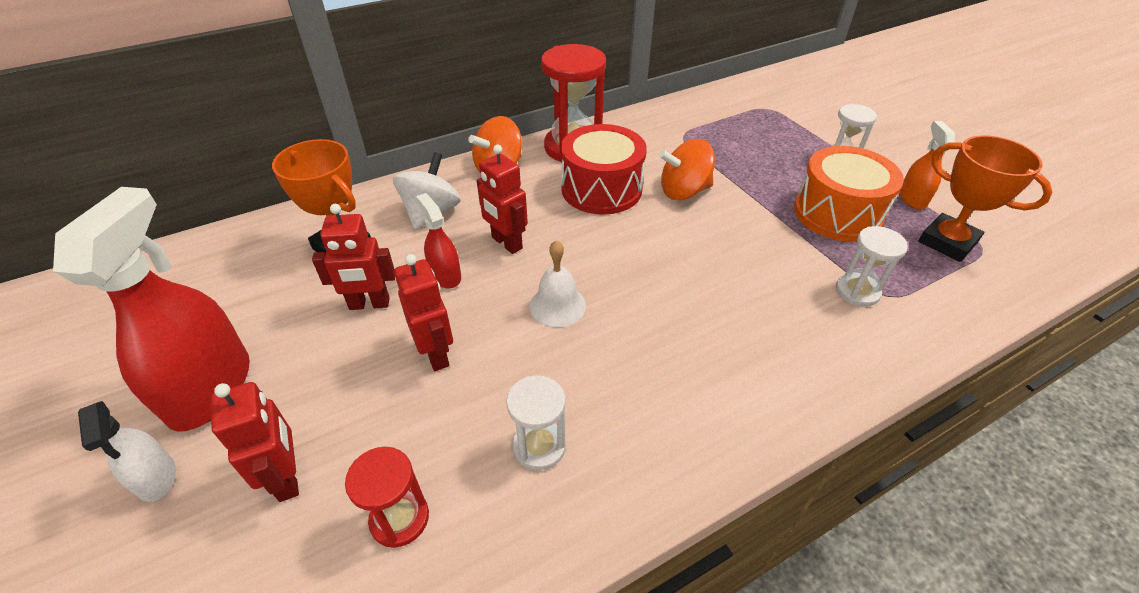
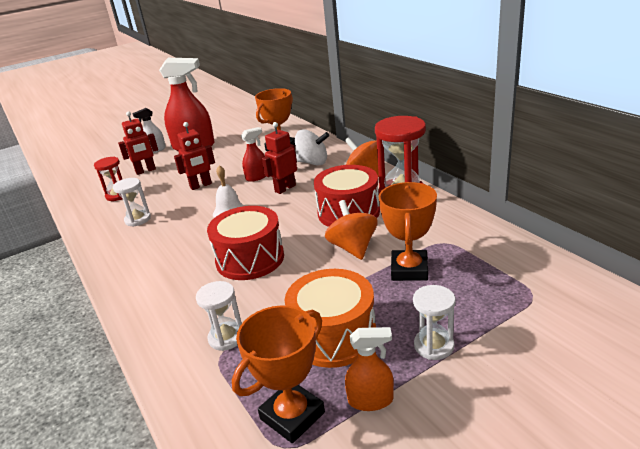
camera: 90 degrees right, 15 degrees down
red robot [312,204,395,310] -> none
none -> red drum [207,206,284,280]
none -> orange trophy [378,182,437,281]

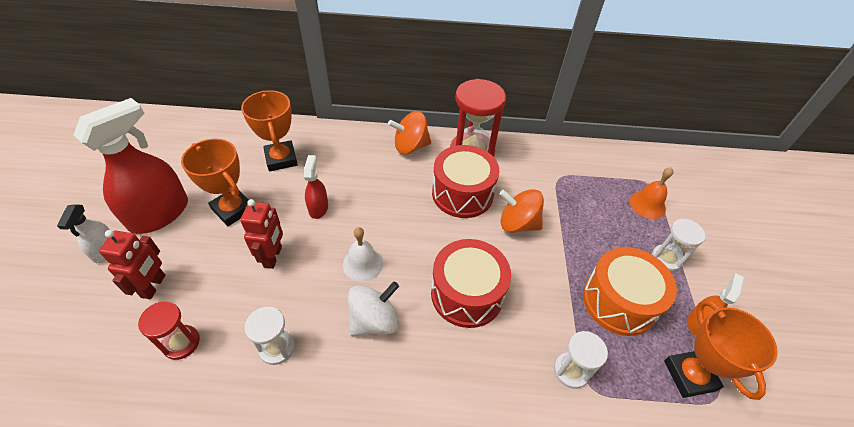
camera: 60 degrees left, 20 degrees up
red robot [262,122,297,194] -> none
white spinning top [295,129,329,166] -> white spinning top moved to [348,281,399,336]
orange trophy [378,182,437,281] -> orange trophy moved to [181,139,249,226]
none -> orange bell [630,167,673,219]

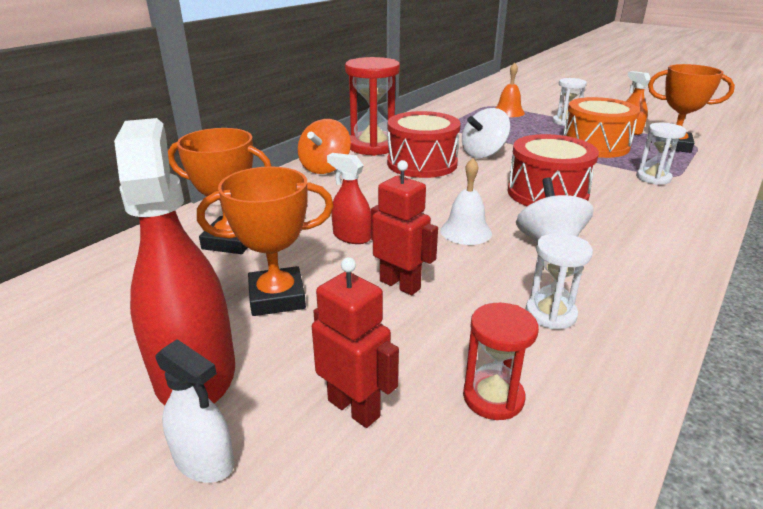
camera: 55 degrees left, 20 degrees down
orange spinning top [499,189,544,233] -> white spinning top [462,108,511,158]

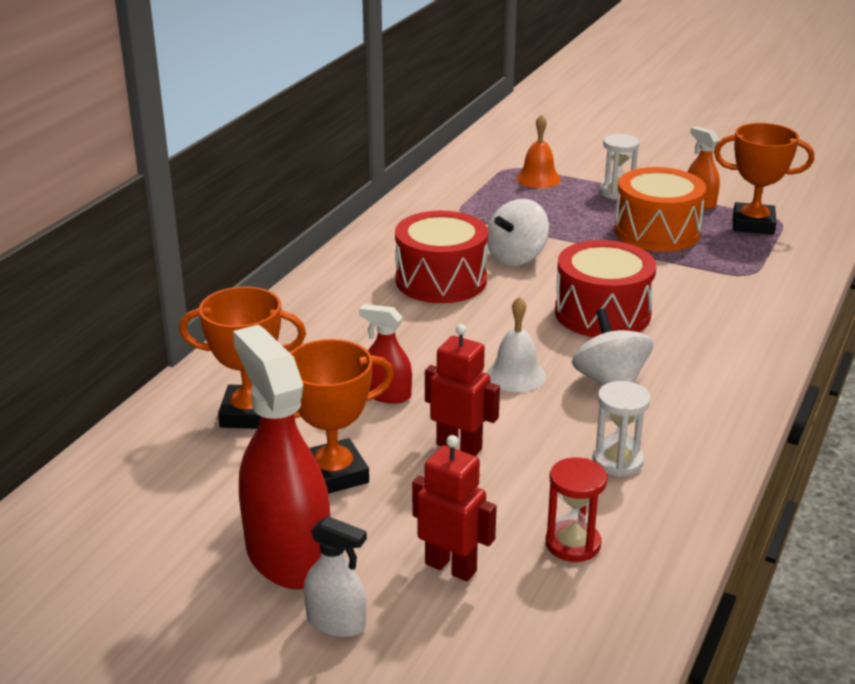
camera: 10 degrees left, 0 degrees up
orange spinning top [298,119,351,174] -> none
red hourglass [345,57,400,156] -> none
white hourglass [636,123,686,185] -> none

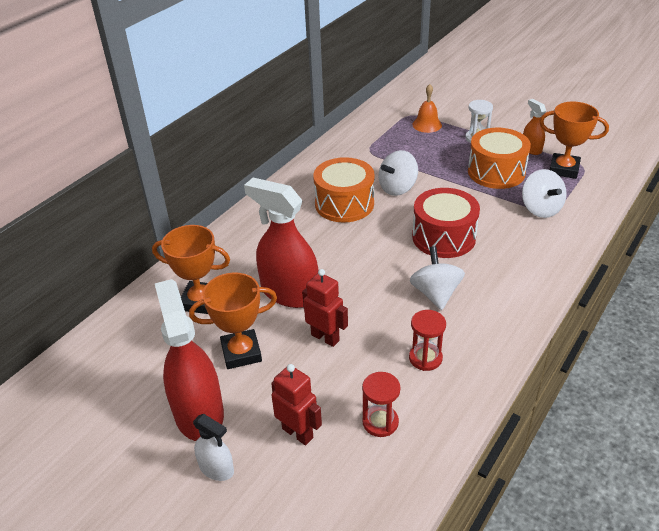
camera: 10 degrees right, 10 degrees up
red spray bottle [359,304,412,404] -> red spray bottle [244,178,318,308], size x2.02
red drum [395,211,488,303] -> orange drum [313,157,374,222]
white bell [487,297,546,392] -> none
white hourglass [592,381,651,477] -> red hourglass [409,310,446,371]
none -> white spinning top [522,169,567,218]

